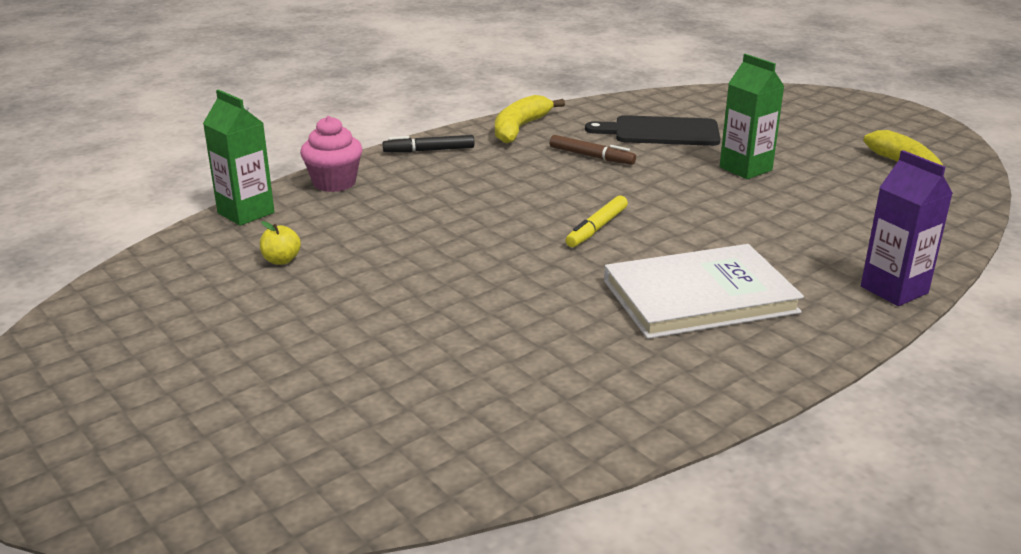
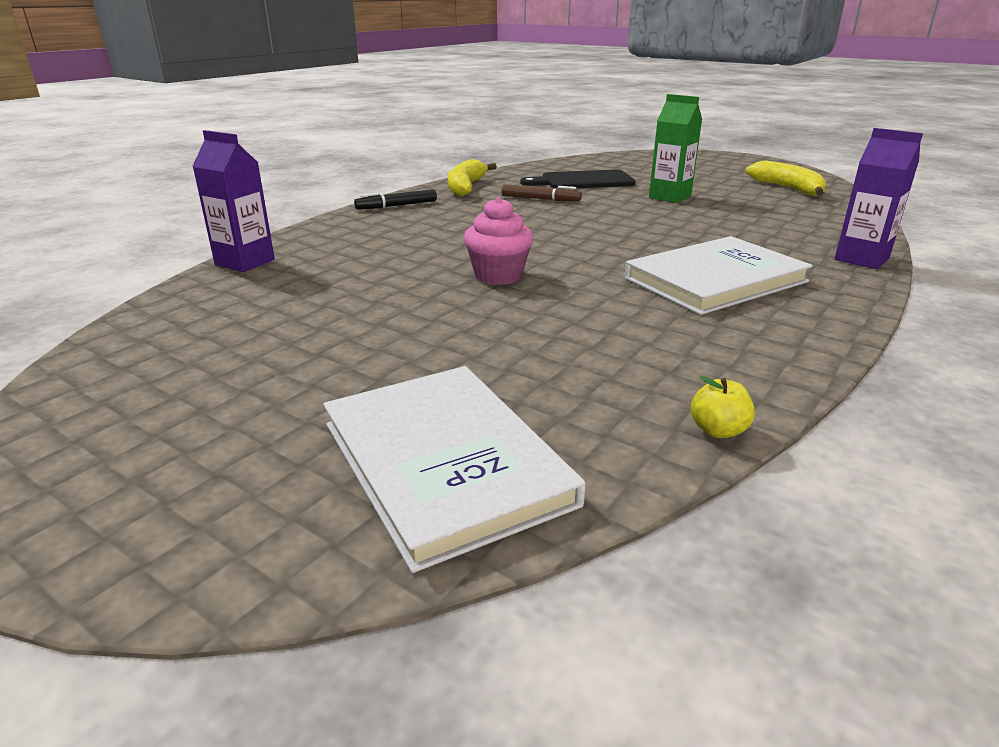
camera: 15 degrees left, 0 degrees up
green carton [203,89,275,226] -> purple carton [192,130,275,272]
yellow apple [260,221,301,265] -> yellow apple moved to [691,376,755,438]
pink cupcake [300,116,363,192] -> pink cupcake moved to [464,197,533,285]
yellow marker [566,195,628,247] -> none
none -> white book [323,366,586,573]

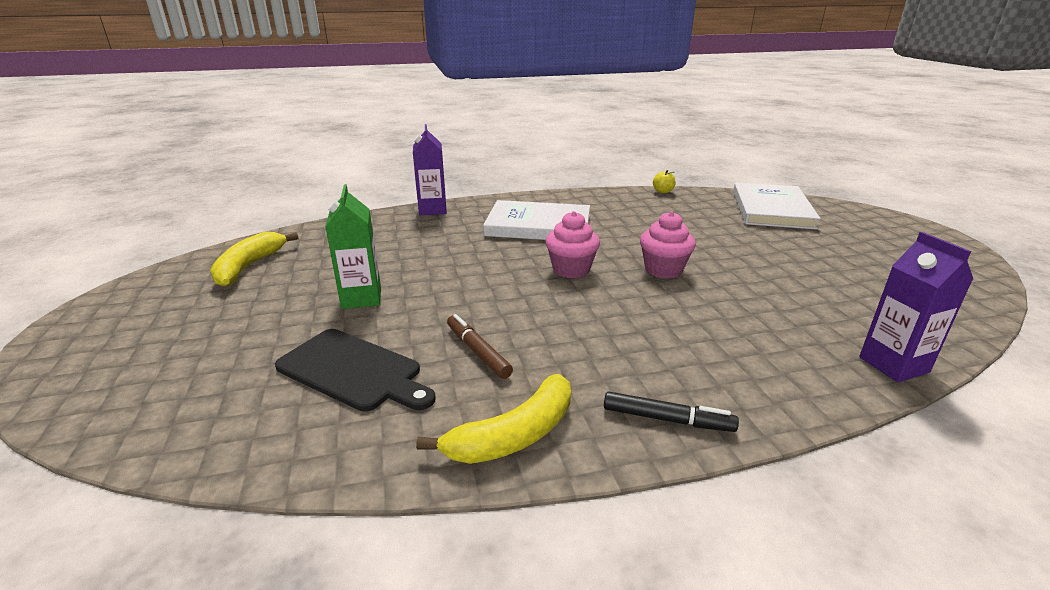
camera: 140 degrees left, 0 degrees up
none -> pink cupcake [545,211,600,278]

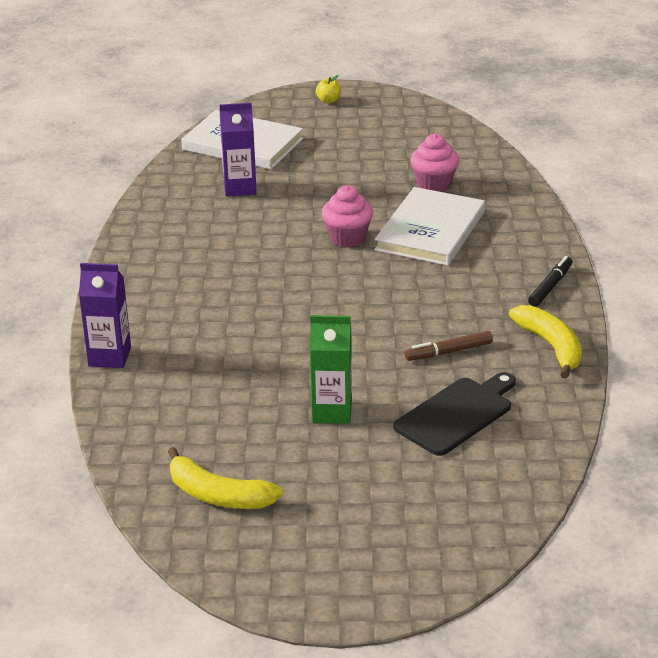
camera: 75 degrees left, 5 degrees up
white book [483,200,590,240] -> white book moved to [375,187,485,266]
pink cupcake [545,211,600,278] -> pink cupcake moved to [410,134,459,192]
yellow apple [653,170,676,193] -> yellow apple moved to [316,75,341,103]
purple carton [859,232,973,382] -> purple carton moved to [220,103,257,197]

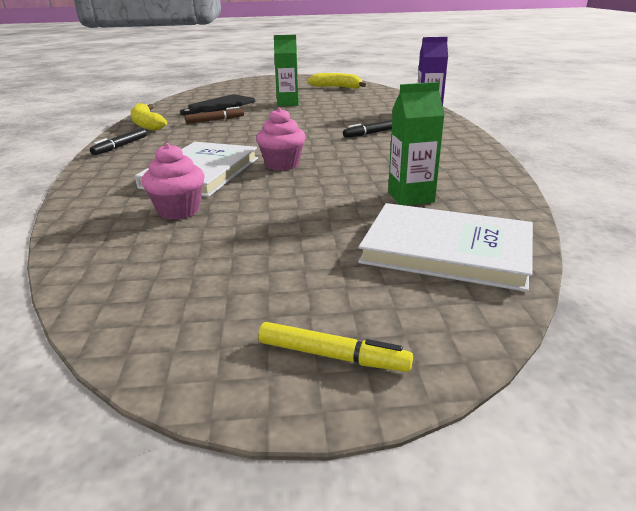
camera: 175 degrees right, 5 degrees down
purple carton [220,103,257,197] -> green carton [388,82,445,206]
yellow apple [316,75,341,103] -> yellow marker [258,322,413,372]
none -> black marker [343,120,392,138]

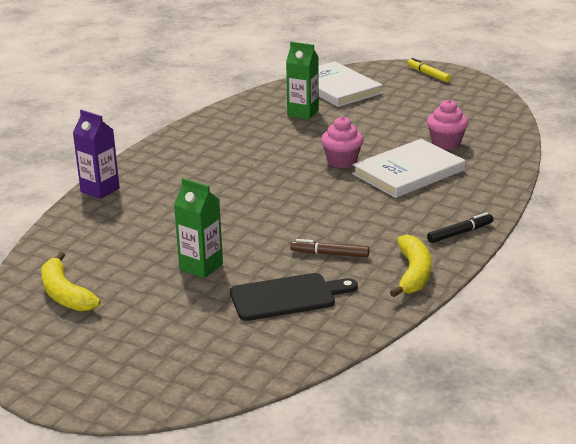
camera: 145 degrees left, 0 degrees up
black marker [343,120,392,138] -> none

